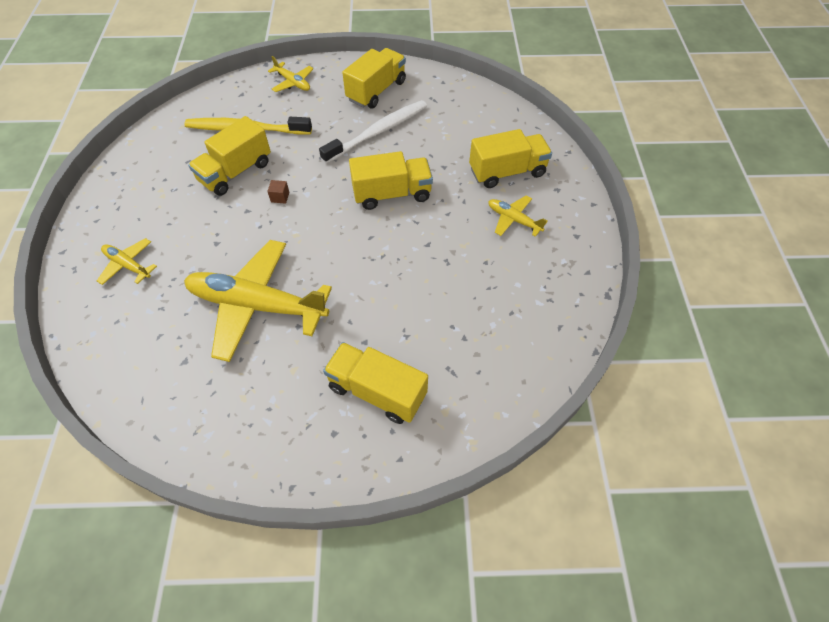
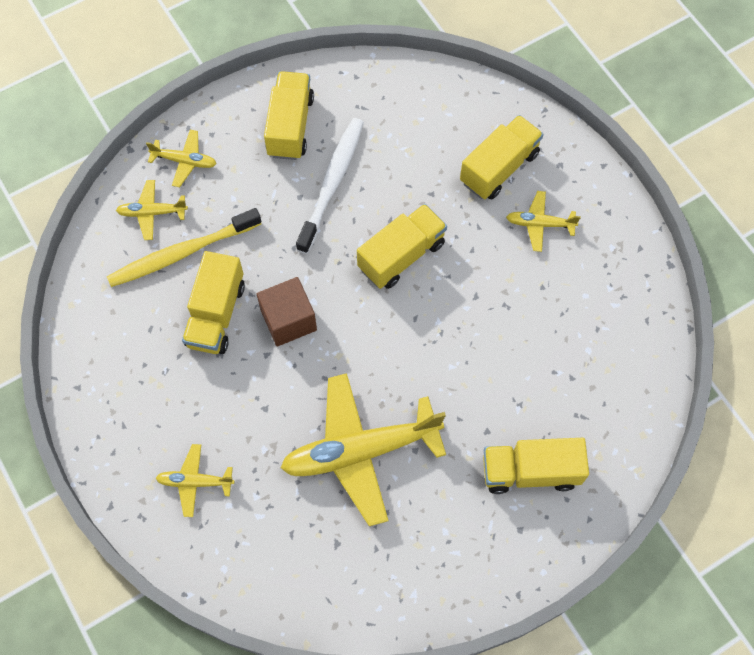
camera: 30 degrees left, 10 degrees up
brown cube [267,180,289,204] -> brown cube [257,277,317,346], size x2.34
none -> yellow plane [116,180,188,240]

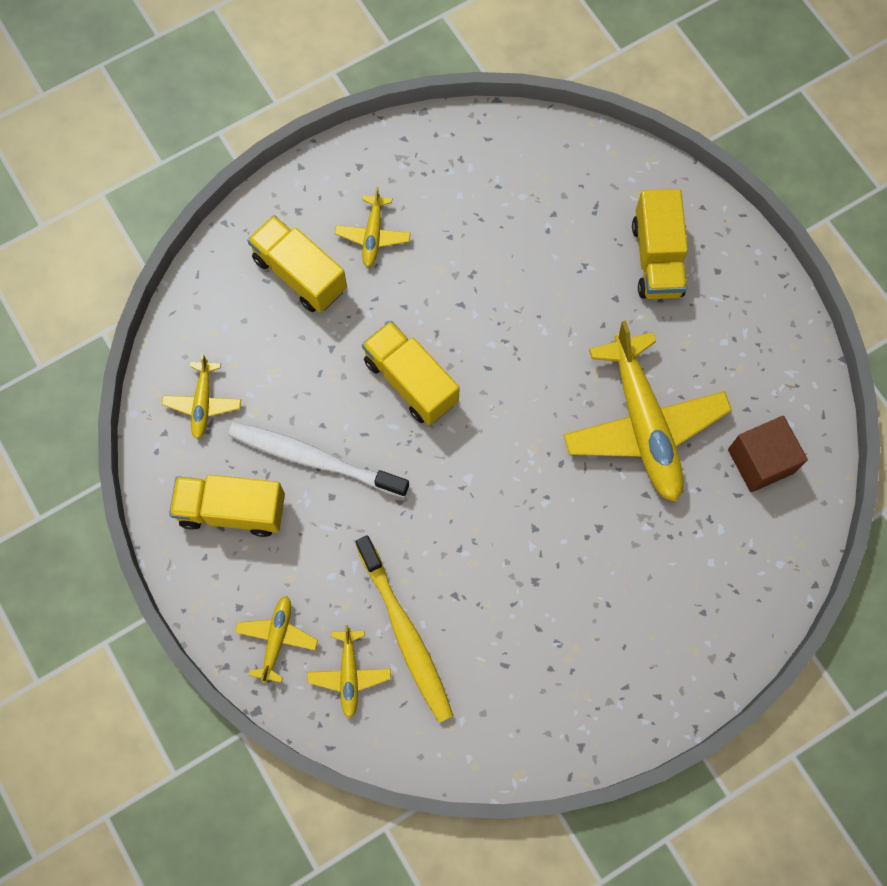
camera: 90 degrees left, 5 degrees up
yellow plane [156,444,234,517] -> yellow plane moved to [162,354,241,439]
yellow truck [182,251,245,354] -> none
brown cube [257,277,317,346] -> brown cube moved to [728,416,808,492]

